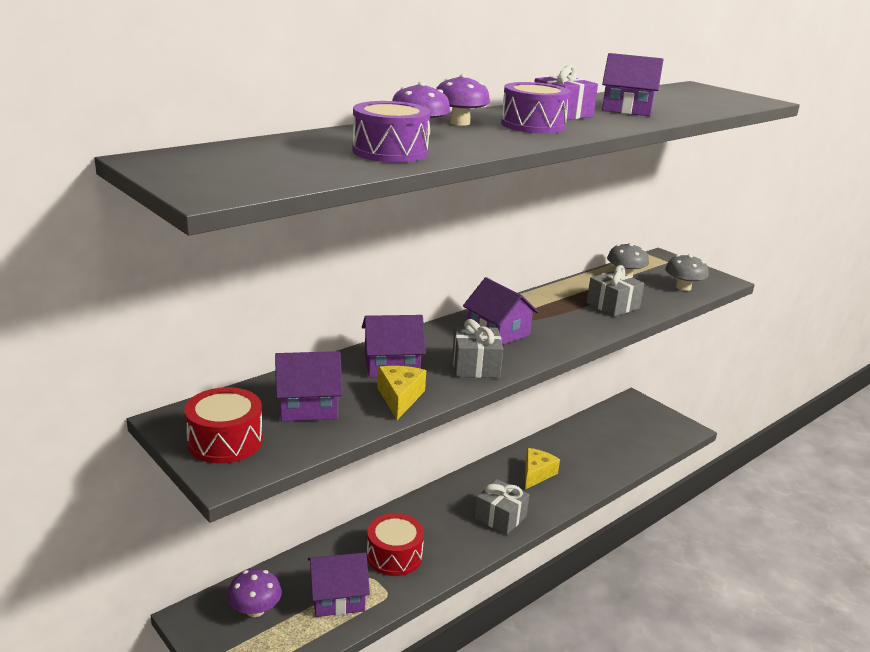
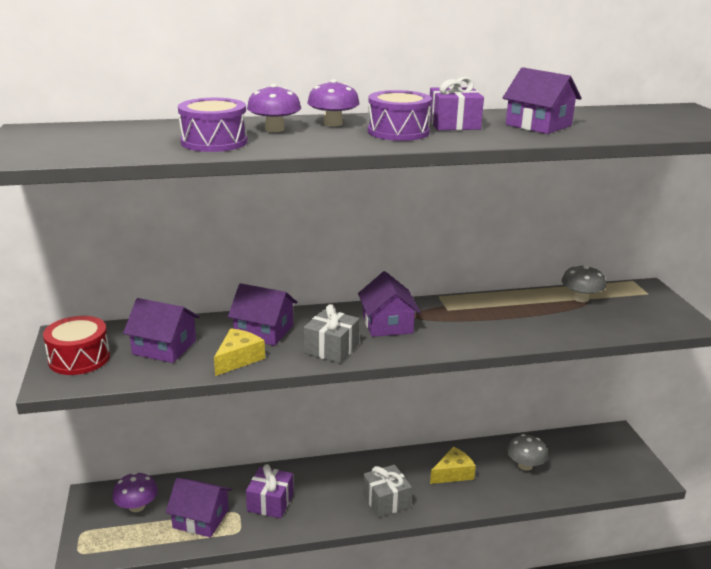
camera: 30 degrees right, 0 degrees up
red drum [367,513,424,576] -> purple gift [246,464,293,518]
grey gift [587,265,644,317] -> none
grey mushroom [665,254,709,291] -> grey mushroom moved to [507,434,548,471]

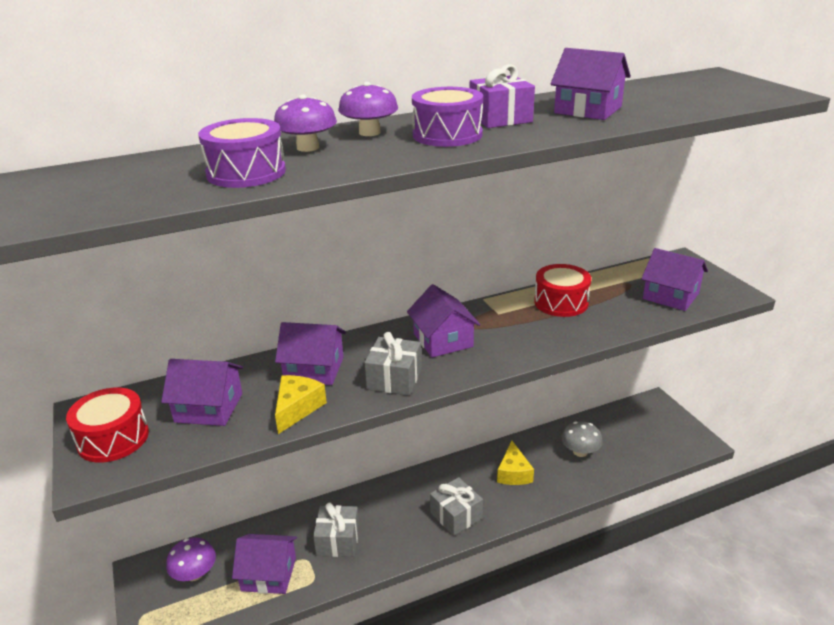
camera: 10 degrees left, 5 degrees up
purple gift [246,464,293,518] -> grey gift [313,503,359,557]
yellow cheese [430,446,476,484] -> yellow cheese turned 135 degrees clockwise [497,441,534,485]
grey mushroom [562,265,606,302] -> none
none -> red drum [534,264,591,317]
none -> purple house [641,248,708,311]

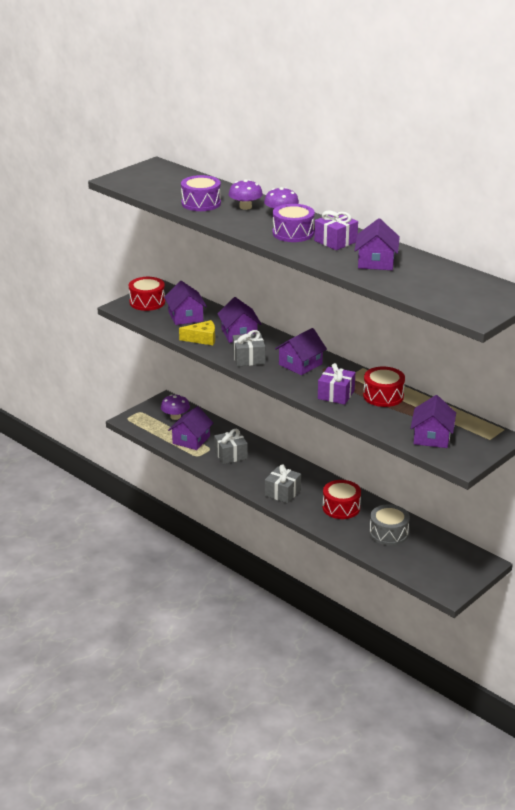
camera: 65 degrees right, 0 degrees up
purple house [232,534,297,594] -> purple house turned 45 degrees clockwise [168,406,213,450]
yellow cheese [497,441,534,485] -> red drum [323,480,361,519]
grey mushroom [561,421,603,457] -> grey drum [370,505,410,546]
none -> purple gift [318,363,355,405]

